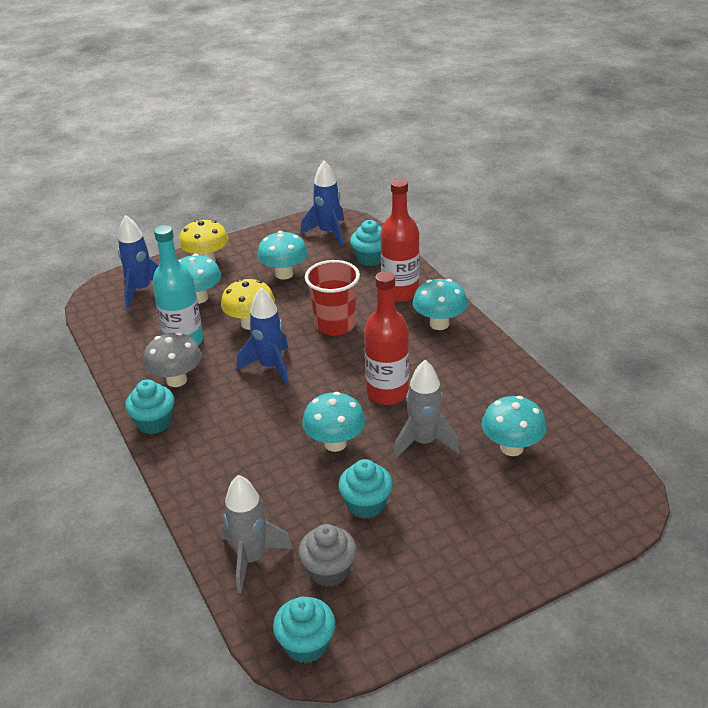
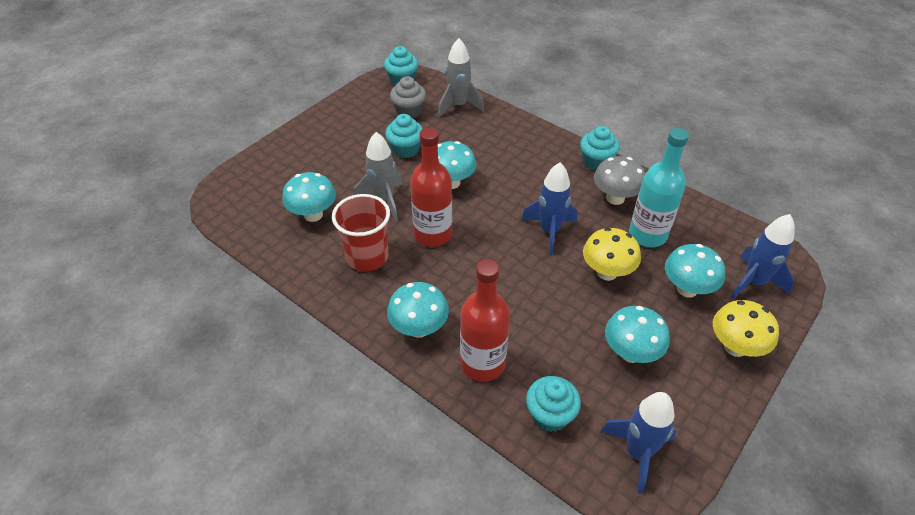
camera: 155 degrees right, 10 degrees up
red cup [305,260,360,335] -> red cup moved to [332,194,390,271]

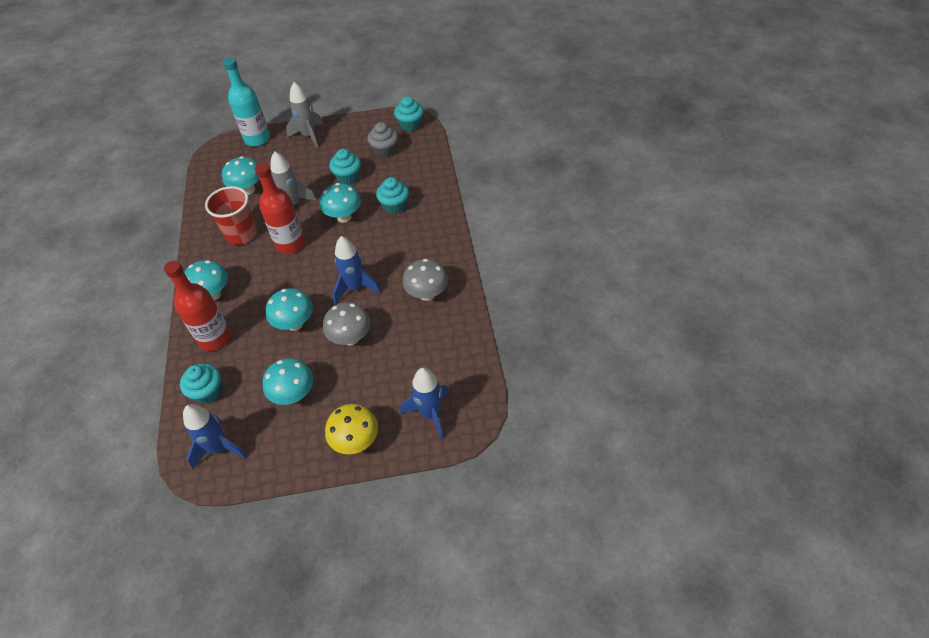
camera: 45 degrees right, 5 degrees up
grey rocket [438,38,484,117] -> grey rocket moved to [286,82,323,148]
turquoise cupcake [580,126,620,171] -> turquoise cupcake moved to [376,177,409,214]
yellow mushroom [583,228,641,281] -> grey mushroom [323,302,371,345]
turquoise bottle [629,128,689,247] -> turquoise bottle moved to [223,57,270,146]
turquoise mushroom [665,244,725,298] -> turquoise mushroom moved to [266,288,313,331]

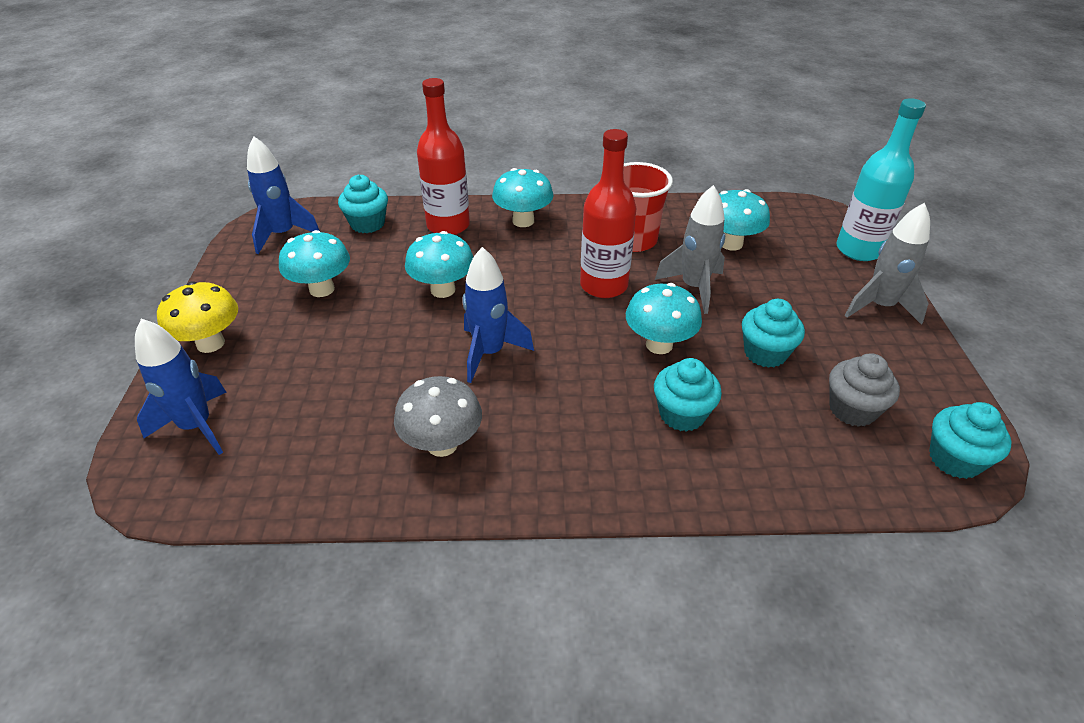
camera: 95 degrees right, 10 degrees down
grey mushroom [323,302,371,345] -> none

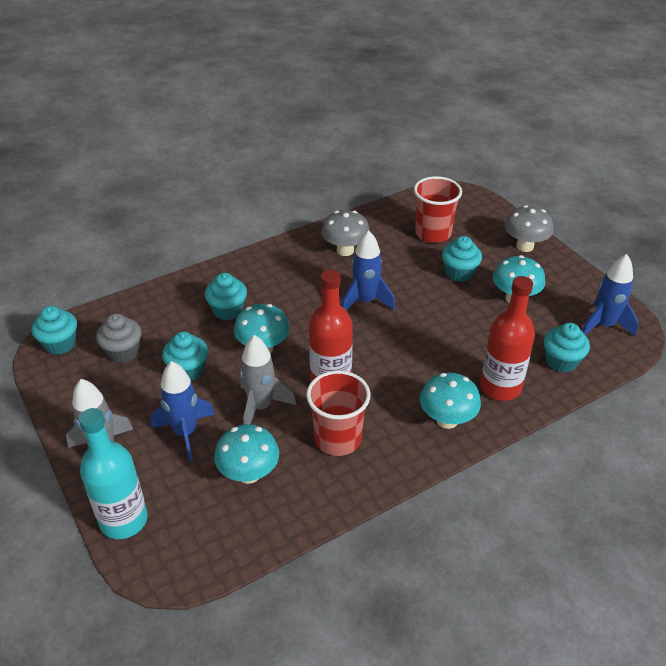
camera: 150 degrees right, 0 degrees up
blue rocket [135,319,226,455] -> blue rocket moved to [151,361,215,462]
yellow mushroom [157,281,238,353] -> grey mushroom [505,205,554,252]
turquoise mushroom [405,231,473,298] -> none
none -> red cup [414,176,462,243]
none -> turquoise cupcake [442,236,482,282]

